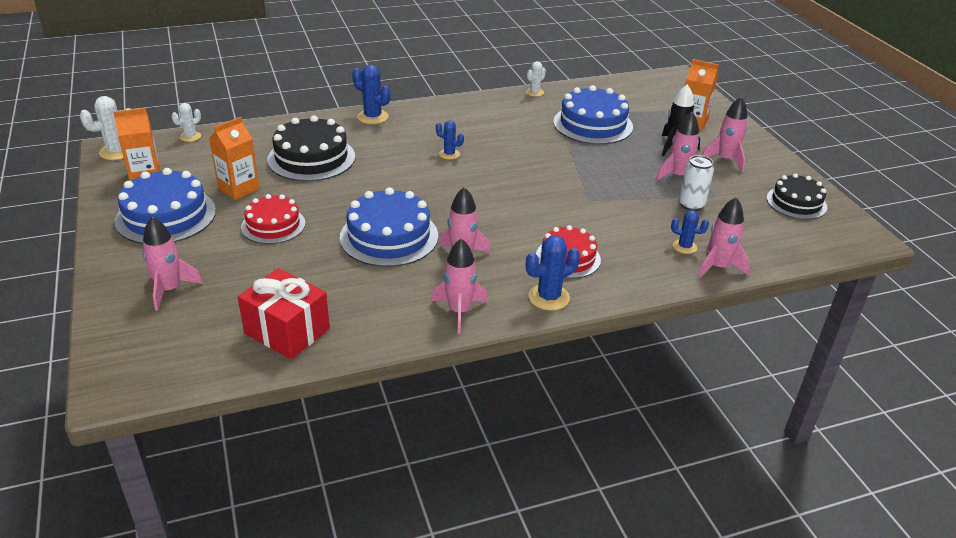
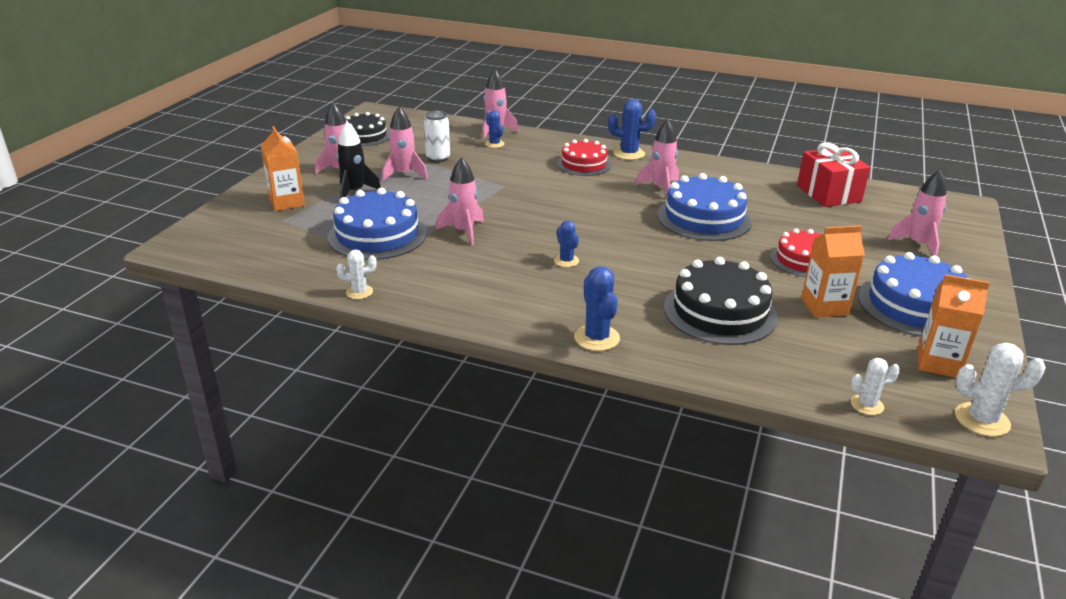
camera: 140 degrees left, 5 degrees down
pink rocket [431,238,488,333] -> pink rocket moved to [436,157,484,245]

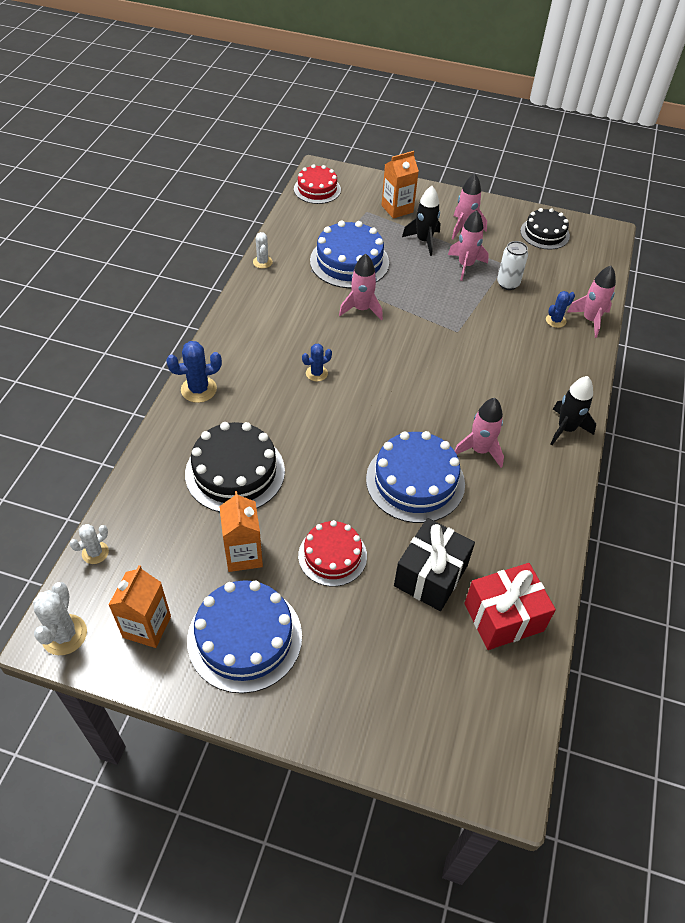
camera: 85 degrees right, 20 degrees up
red cake [557,139,611,176] -> red cake moved to [294,164,341,204]
blue cactus [608,99,656,160] -> black rocket [551,376,596,445]
white cactus [851,358,900,415] -> white cactus turned 60 degrees clockwise [69,524,109,564]
pink rocket [887,170,947,256] -> none
none -> black gift [394,518,475,611]

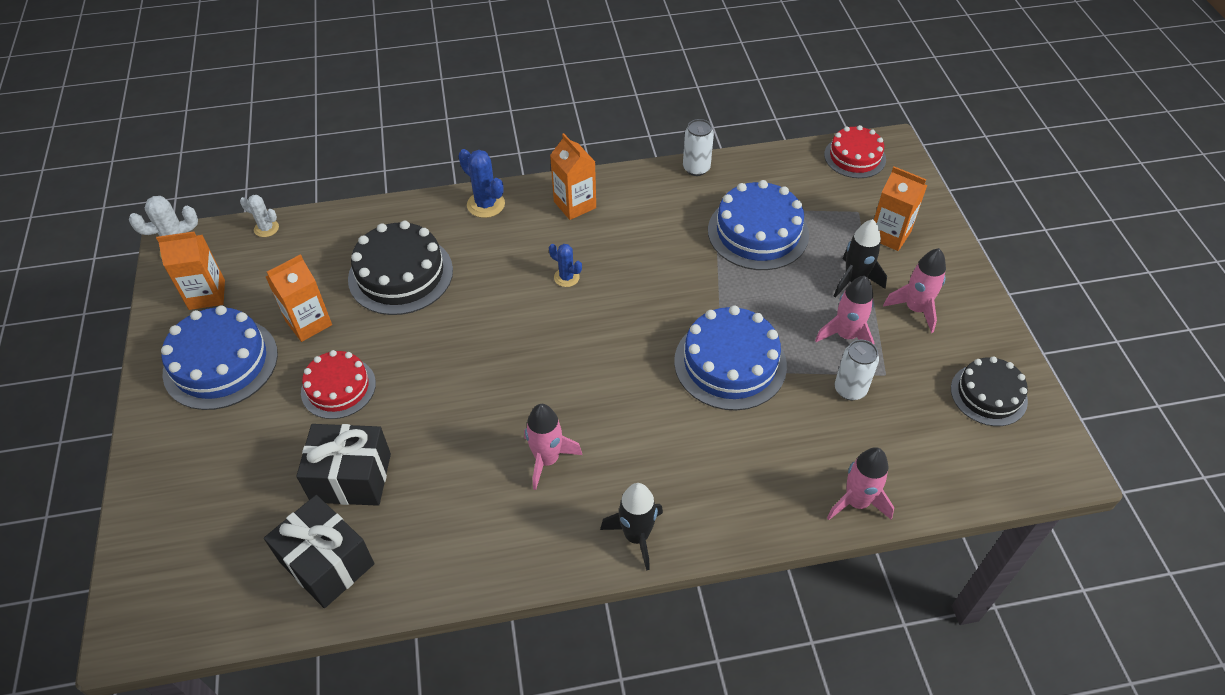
camera: 65 degrees right, 0 degrees up
white cactus [253,232,273,269] -> white can [683,119,714,176]
pink rocket [339,254,383,321] -> none
blue cake [366,431,465,523] -> blue cake moved to [674,305,787,410]
red gift [465,563,556,650] -> black gift [264,495,375,608]
blue cactus [546,291,575,328] -> none
none -> orange carton [550,133,596,220]

